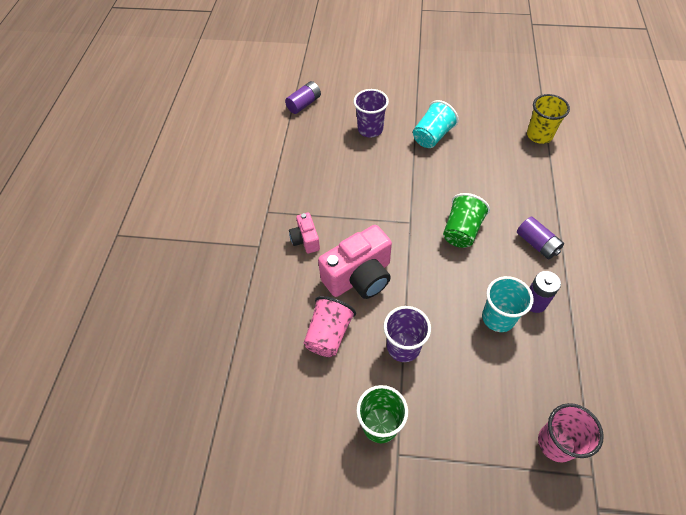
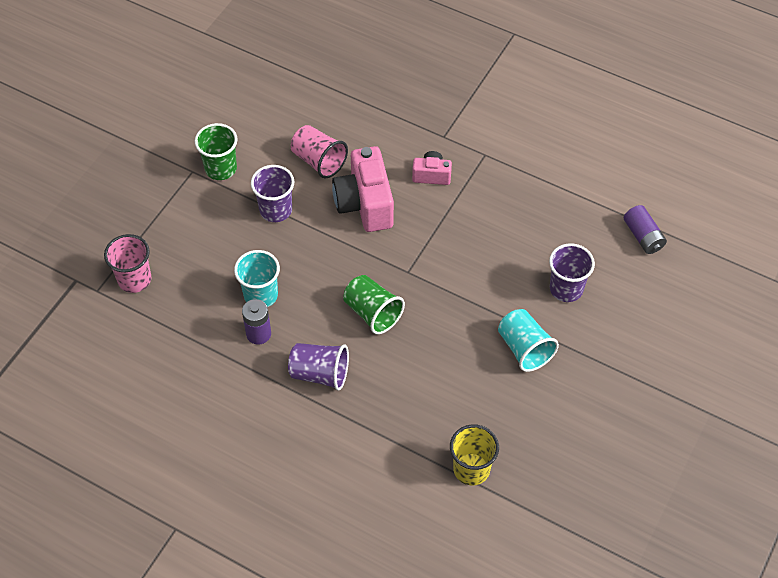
camera: 110 degrees right, 0 degrees up
purple battery [517,217,564,259] -> purple cup [288,343,349,391]

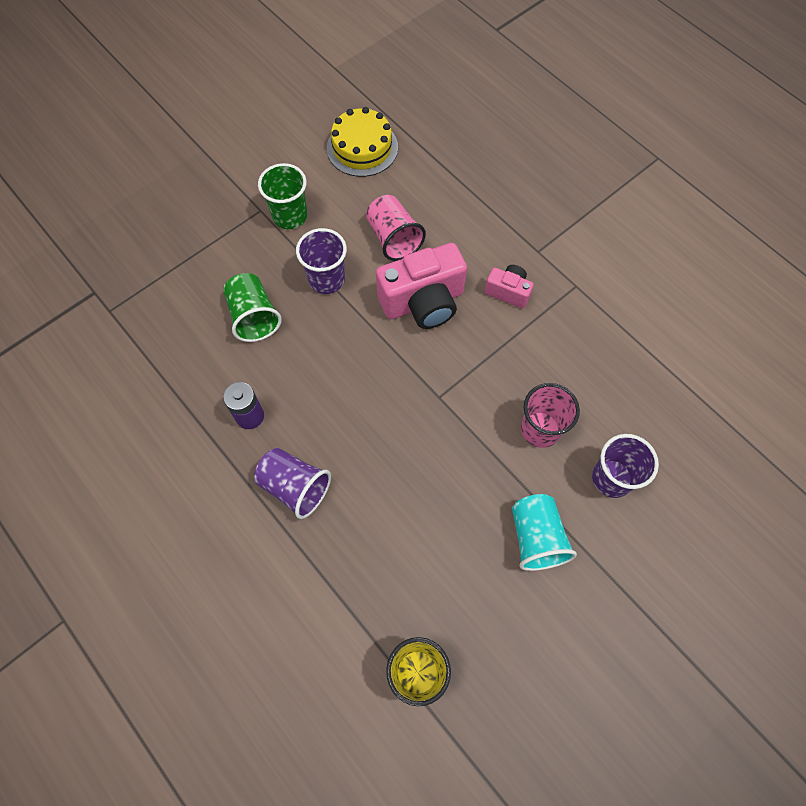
camera: 20 degrees right, 10 degrees up
pink cup [104,234,151,293] -> pink cup moved to [521,383,580,448]
turquoise cup [234,250,280,307] -> none
pink camera [332,146,394,232] -> pink camera turned 120 degrees counterclockwise [376,243,467,329]
green cup [343,275,405,334] -> green cup moved to [223,273,282,342]
purple battery [624,205,667,254] -> none
none -> yellow cake [327,107,398,177]

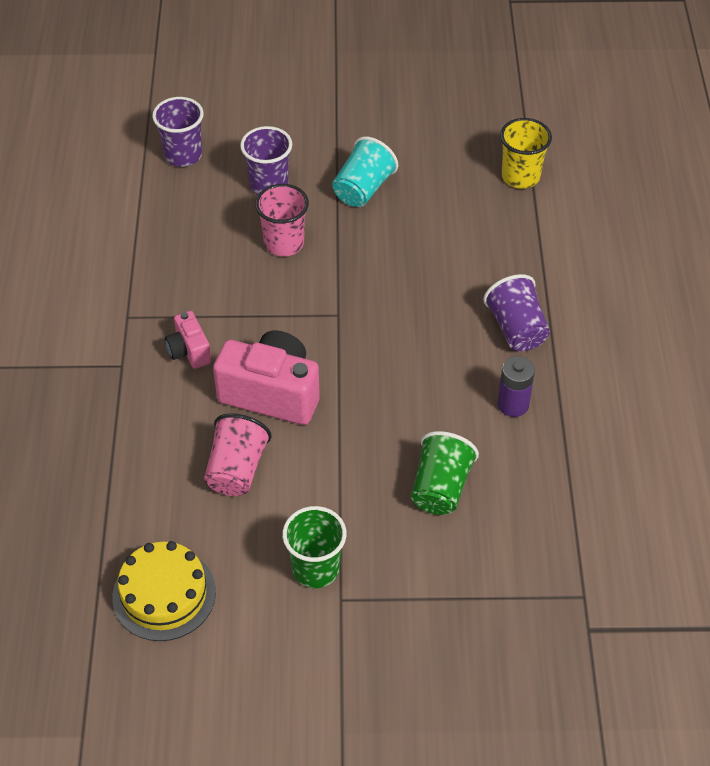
camera: 140 degrees left, 15 degrees down
purple cup [296,228,347,294] -> purple cup moved to [152,97,204,167]

